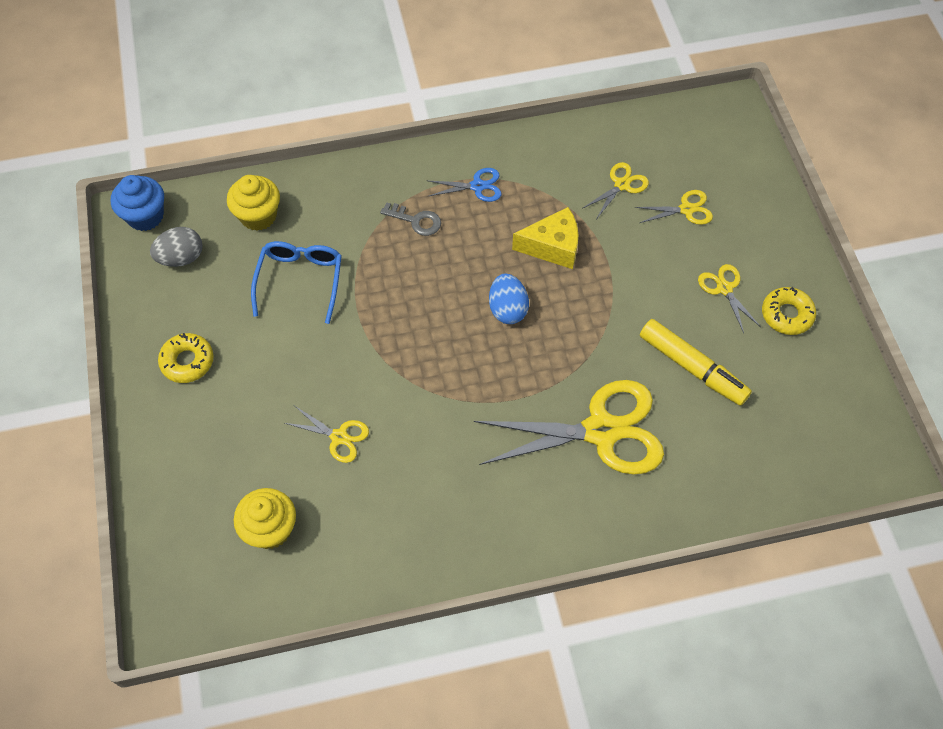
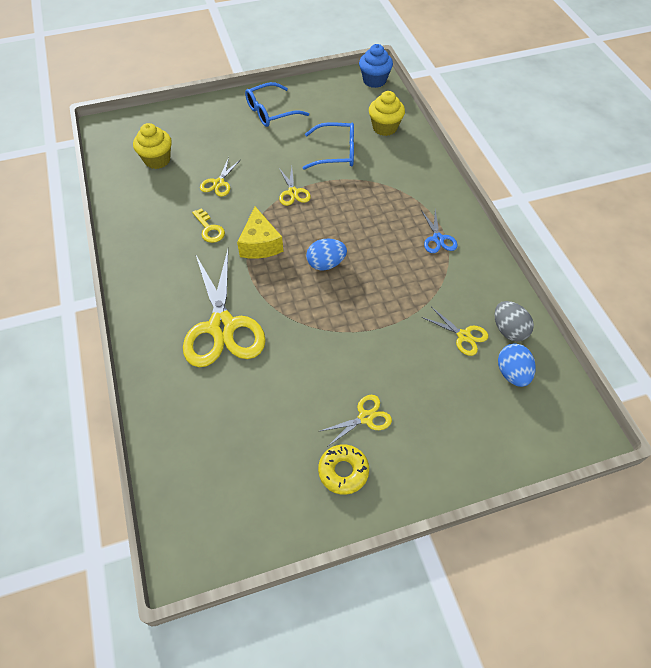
camera: 85 degrees right, 5 degrees down
grey egg [150,227,203,267] -> grey egg moved to [494,301,534,342]
yellow donut [158,333,214,383] -> blue glasses [245,82,309,127]
grey key [380,202,441,236] -> none
yellow cheese [512,207,579,269] -> yellow cheese moved to [237,207,283,259]
yellow scissors [635,190,713,225] -> yellow scissors moved to [279,167,311,206]
yellow marker [640,319,752,406] -> none
none -> yellow key [192,208,225,243]
none -> blue egg [498,344,536,387]

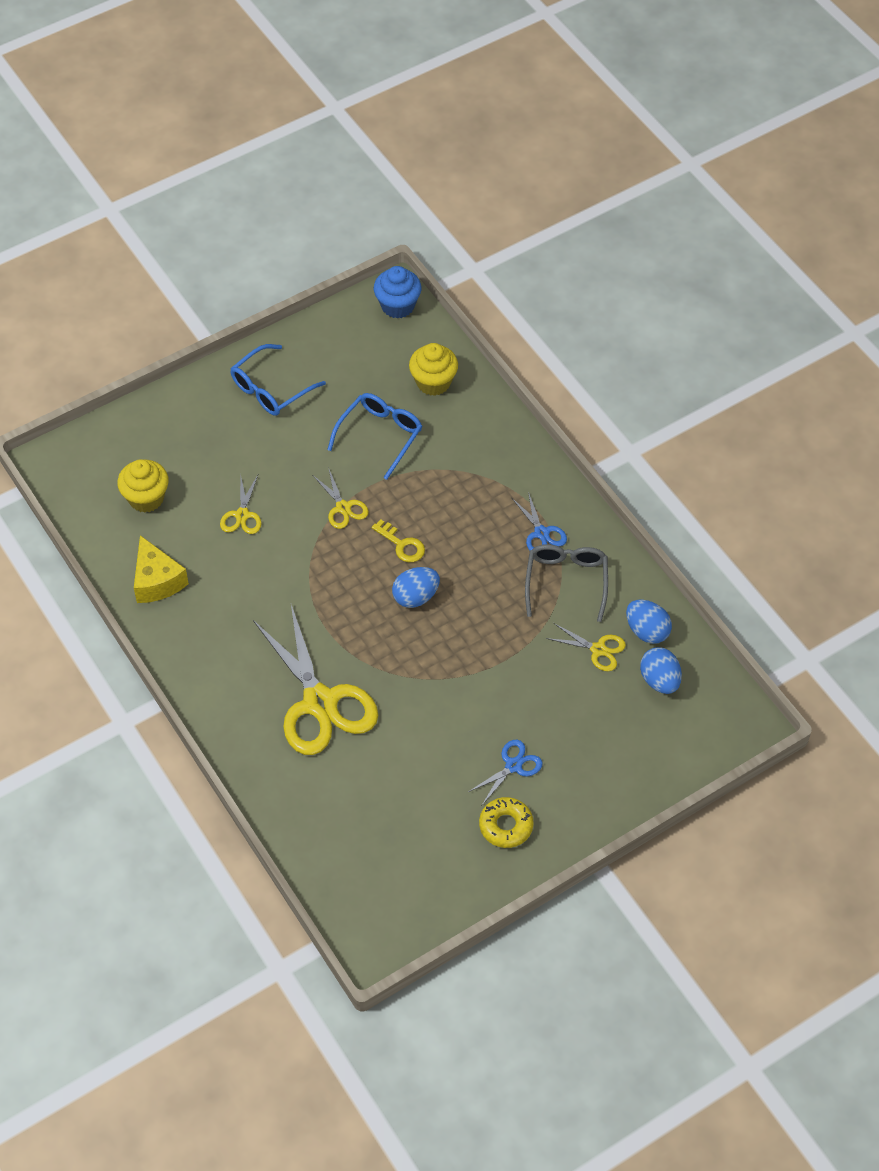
camera: 15 degrees left, 0 degrees up
yellow key [192,208,225,243] -> yellow key moved to [372,520,425,562]
yellow cheese [237,207,283,259] -> yellow cheese moved to [134,535,189,603]
blue glasses [303,122,354,170] -> blue glasses turned 45 degrees counterclockwise [327,393,423,480]
yellow scissors [318,395,392,447] -> blue scissors [468,740,543,805]
grey egg [494,301,534,342] -> blue egg [626,600,672,644]
none -> grey glasses [525,544,608,622]

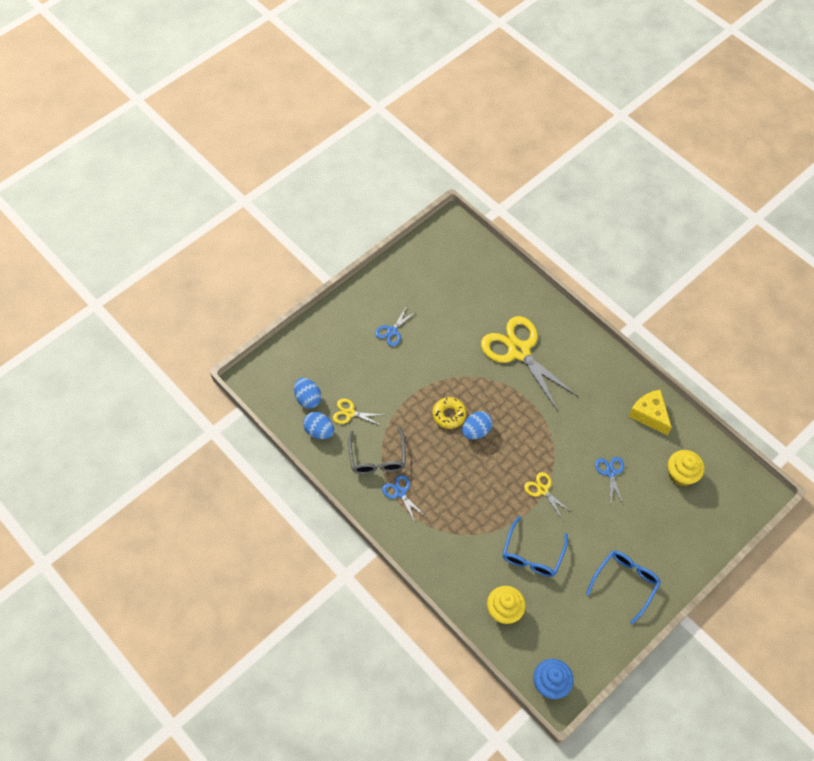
camera: 170 degrees right, 5 degrees up
yellow scissors [220,473,262,534] -> blue scissors [595,457,624,504]
yellow key [372,520,425,562] -> none
yellow donut [479,797,534,848] -> yellow donut moved to [432,397,466,429]

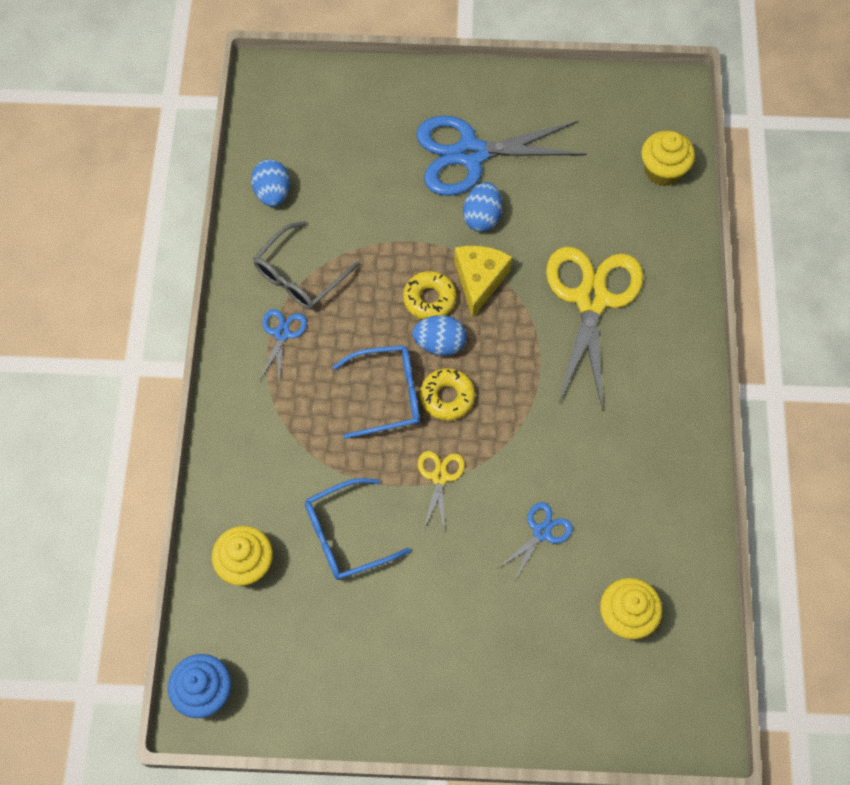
camera: 45 degrees right, 5 degrees up
blue egg [294,378,321,409] -> blue egg moved to [463,182,502,232]
yellow scissors [333,398,382,426] -> none
blue scissors [375,306,415,346] -> blue scissors [416,115,587,196], size x2.19
blue glasses [586,551,661,625] -> blue glasses moved to [333,345,420,439]
yellow cheese [629,389,672,436] -> yellow cheese moved to [454,246,512,318]
none -> yellow donut [420,368,475,420]
none -> yellow cupcake [641,131,695,186]

